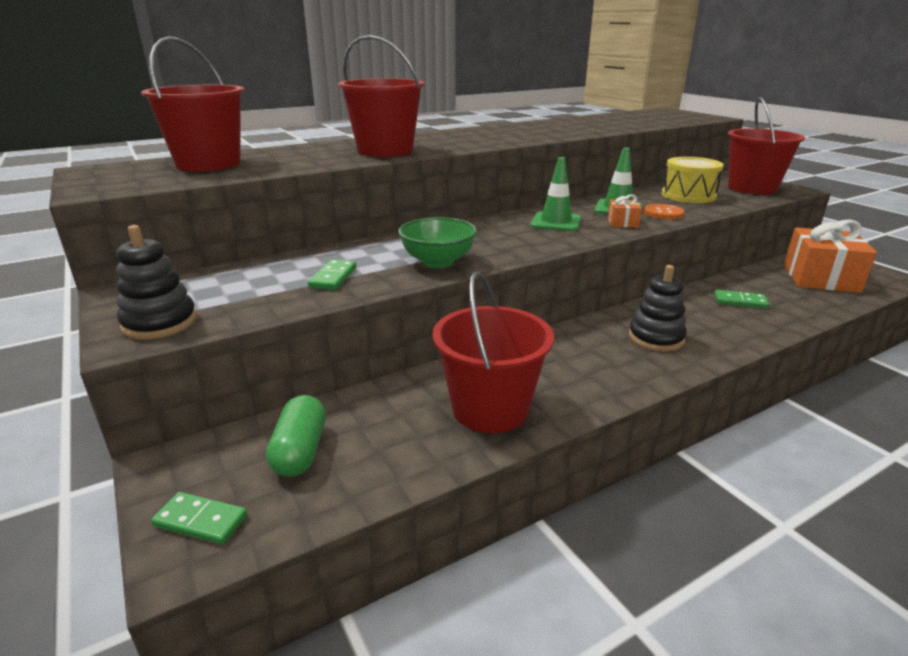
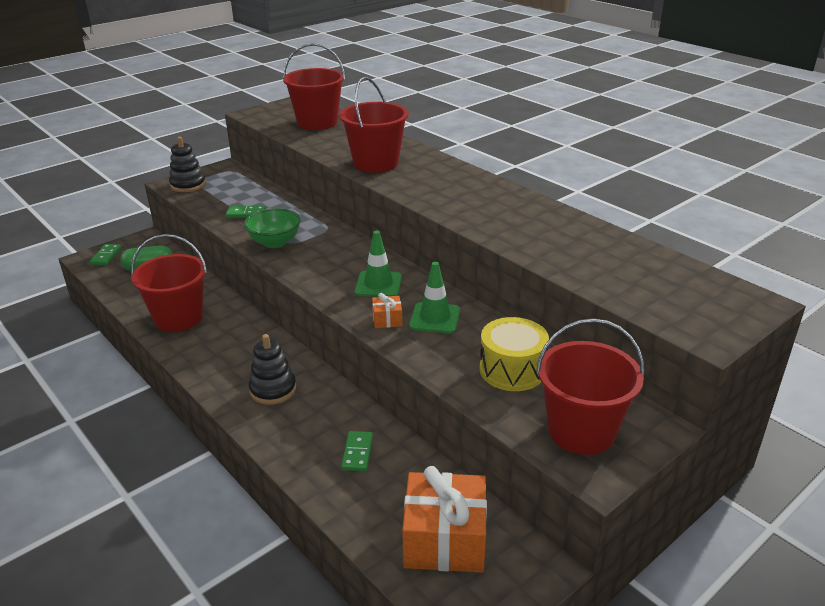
camera: 80 degrees right, 5 degrees up
orange button [644,204,684,219] -> none

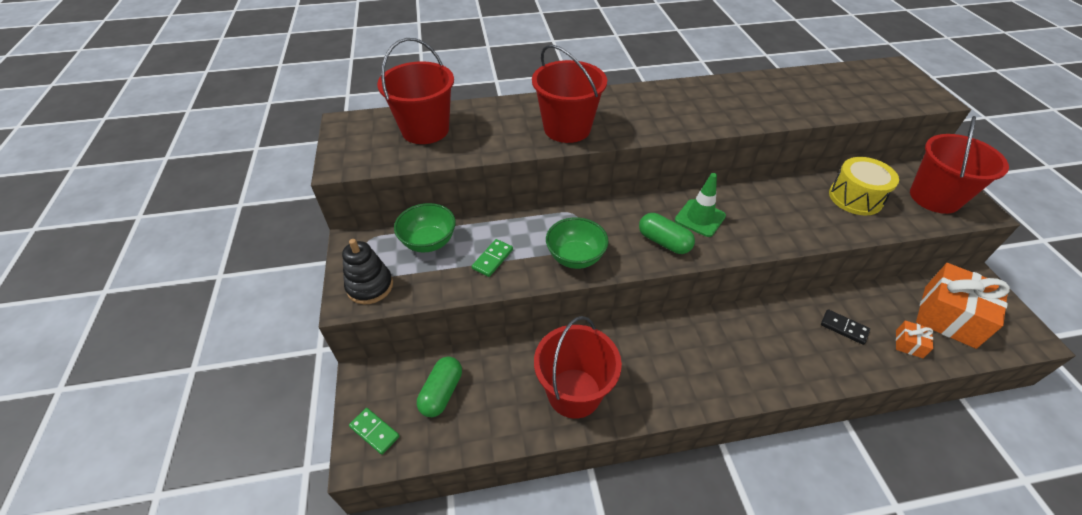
camera: 60 degrees left, 15 degrees up
black stacking toy [249,334,296,405] -> none
green domino [342,431,373,471] -> black domino [821,309,870,345]
orange gift [372,293,402,328] -> orange gift moved to [896,321,933,358]
green traffic cone [409,262,460,333] -> none
none -> green bowl [394,203,456,252]
none -> green capsule [639,213,695,254]

